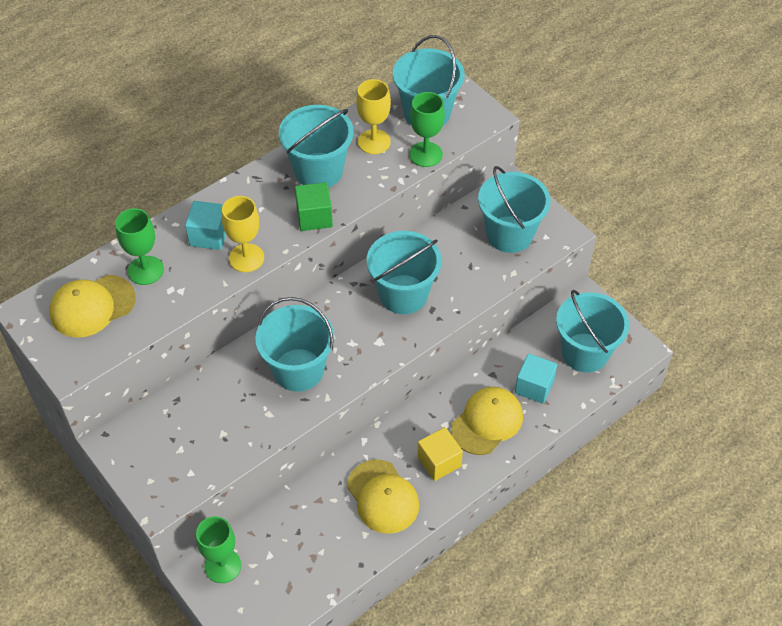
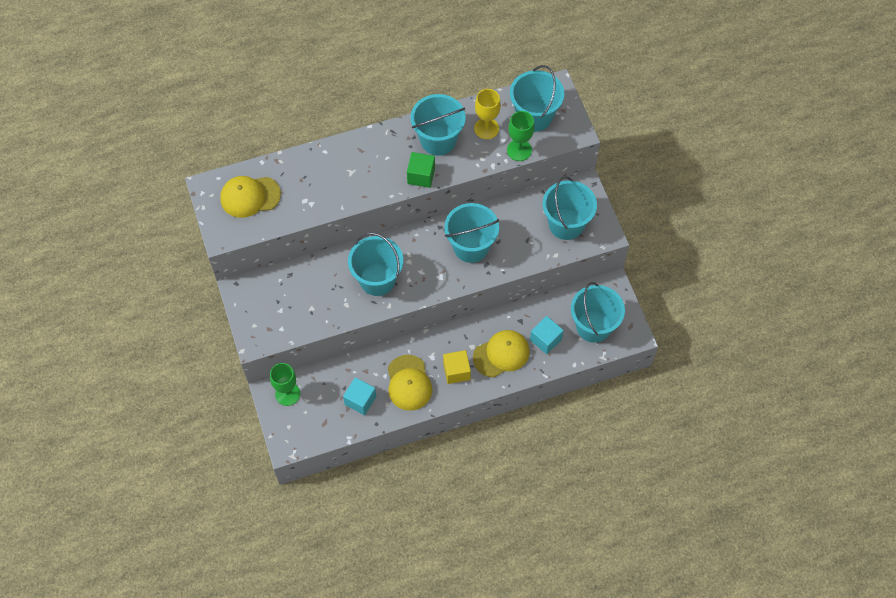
camera: 20 degrees right, 10 degrees up
green goblet [115,208,164,285] -> none
turquoise cube [185,201,226,250] -> turquoise cube moved to [343,377,376,415]
yellow goblet [222,196,264,272] -> none

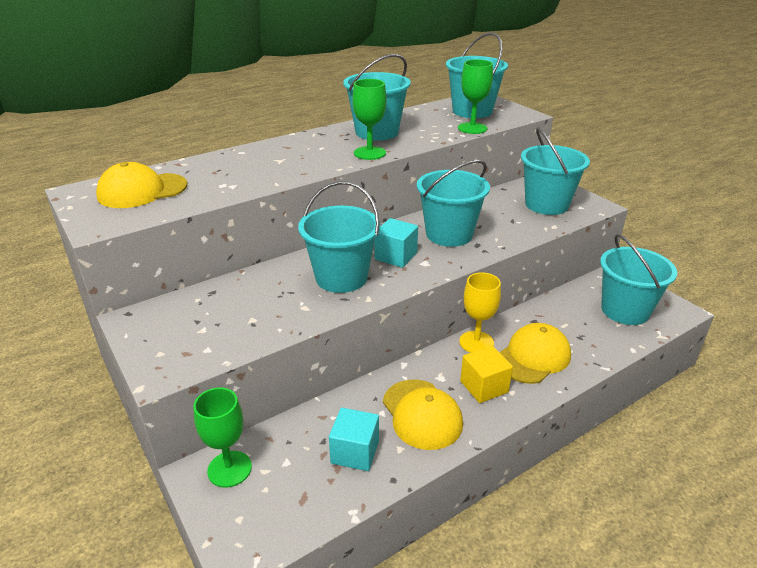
camera: 15 degrees left, 30 degrees down
green cube [407,152,435,188] -> green goblet [352,79,386,160]
yellow goblet [474,89,501,139] -> yellow goblet moved to [459,272,501,353]
turquoise cube [530,316,564,354] -> turquoise cube moved to [374,218,418,268]

